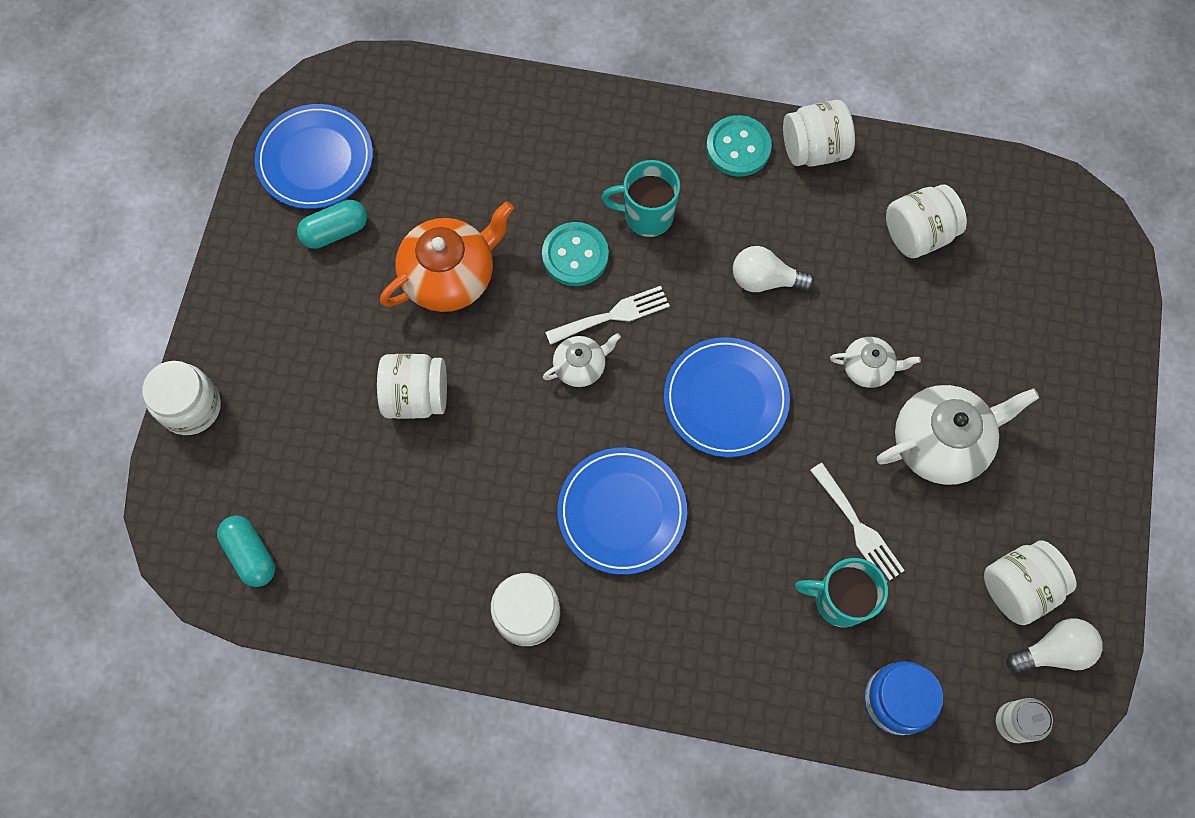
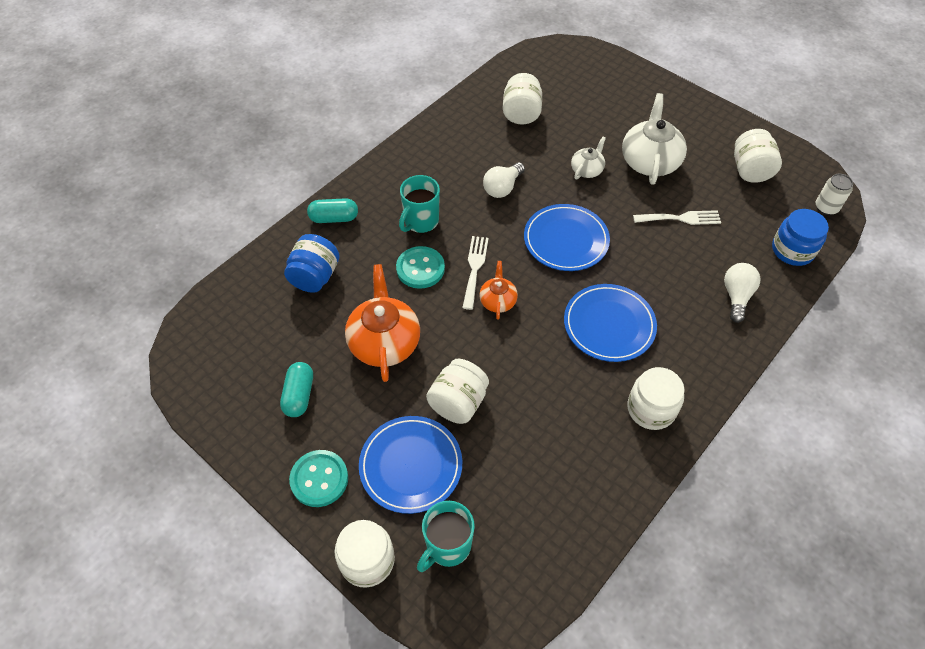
camera: 60 degrees left, 15 degrees down
turquoise capsule [217,515,275,587] -> turquoise capsule moved to [307,198,358,223]
blue plate [255,104,373,209] -> blue plate moved to [359,416,462,514]
white teapot [543,333,621,387] -> orange teapot [479,261,518,320]
turquoise button [706,115,772,177] -> turquoise button moved to [289,450,348,507]
white jar [783,100,855,167] -> none
turquoise mug [795,558,888,628] -> turquoise mug moved to [417,501,475,572]
white light bulb [1007,618,1103,673] -> white light bulb moved to [724,263,760,323]
none -> blue jar [284,234,340,293]

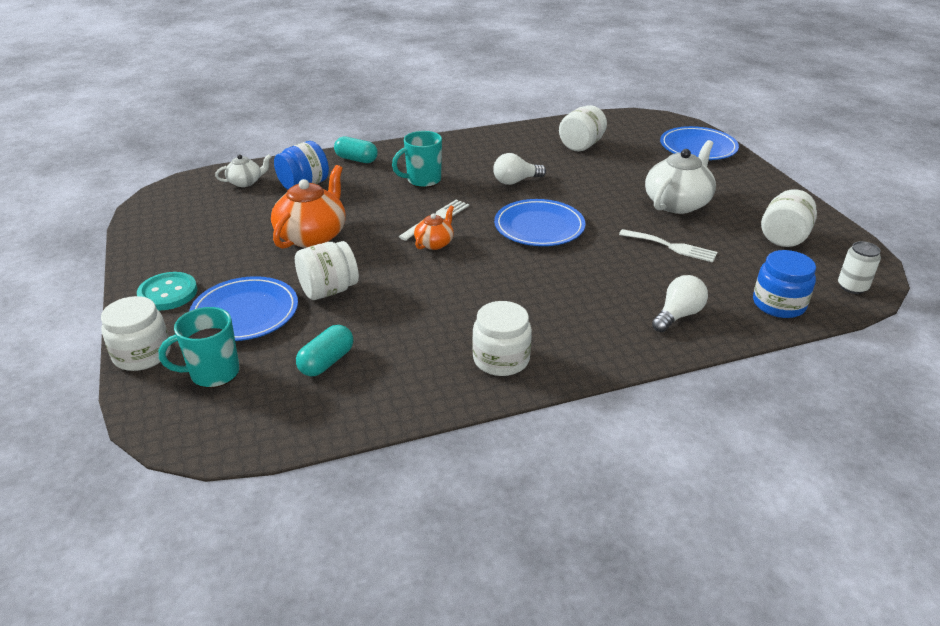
camera: 30 degrees right, 20 degrees down
turquoise capsule [280,362,313,417] -> turquoise capsule moved to [296,325,353,376]
turquoise button [396,246,445,289] -> none
blue plate [564,284,657,362] -> blue plate moved to [660,126,739,160]
white teapot [571,137,606,179] -> white teapot moved to [215,154,271,187]

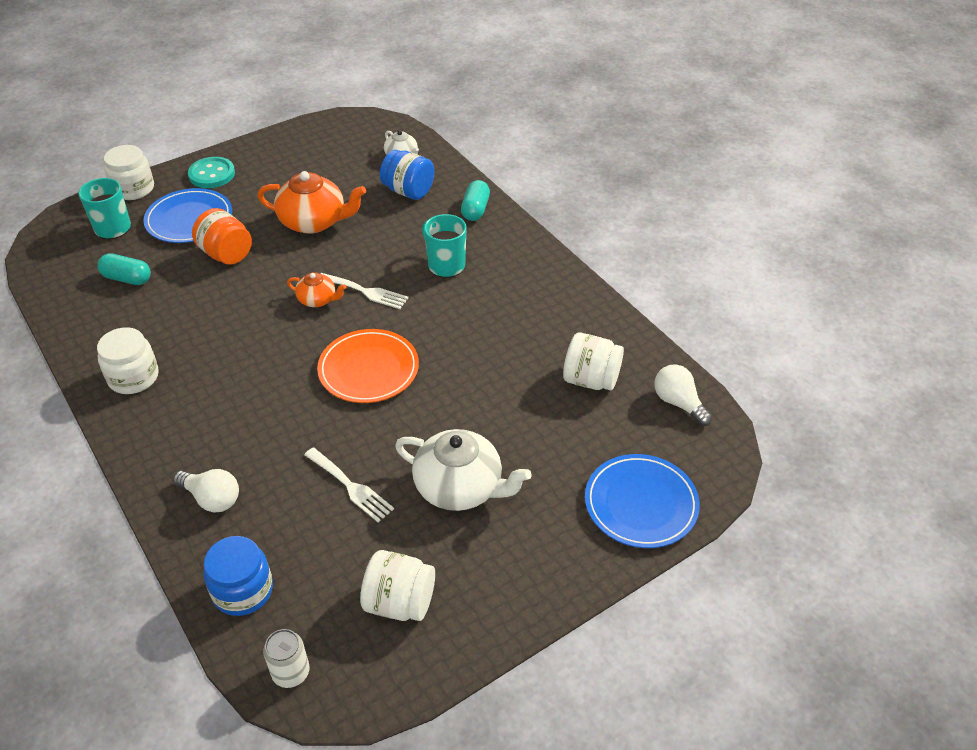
camera: 75 degrees right, 10 degrees up
white jar [295,241,359,300] -> orange jar [192,208,252,264]
white light bulb [493,153,546,185] -> white light bulb moved to [654,364,712,426]
blue plate [494,199,586,246] -> orange plate [317,329,419,403]
white fork [619,229,718,262] -> white fork turned 60 degrees counterclockwise [304,448,394,522]

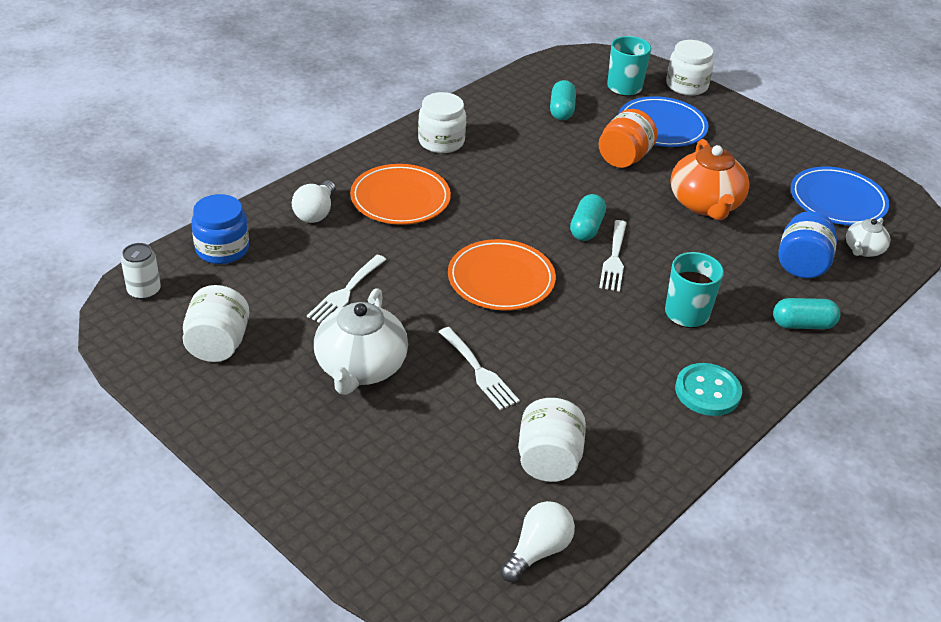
camera: 75 degrees right, 5 degrees down
turquoise button [188,157,235,188] -> turquoise button moved to [675,363,742,416]
orange teapot [287,272,346,307] -> turquoise capsule [570,194,606,241]
blue plate [585,454,700,548] -> blue plate moved to [791,167,889,225]
none -> orange plate [350,164,451,225]
none -> white fork [439,327,520,410]

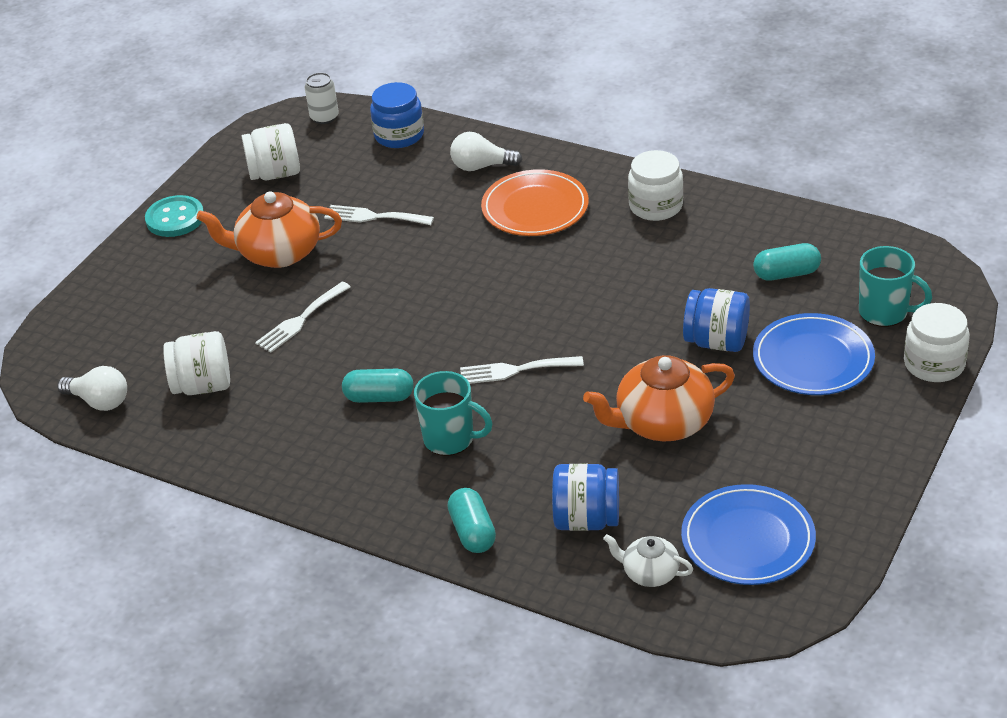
camera: 80 degrees right, 0 degrees up
white teapot [314,288,408,395] -> orange teapot [196,191,342,268]
orange plate [448,239,556,311] -> none
turquoise capsule [570,194,606,241] -> turquoise capsule moved to [342,369,414,403]
orange jar [599,109,657,168] -> blue jar [683,288,750,352]
turquoise button [675,363,742,416] -> turquoise button moved to [145,195,204,237]

